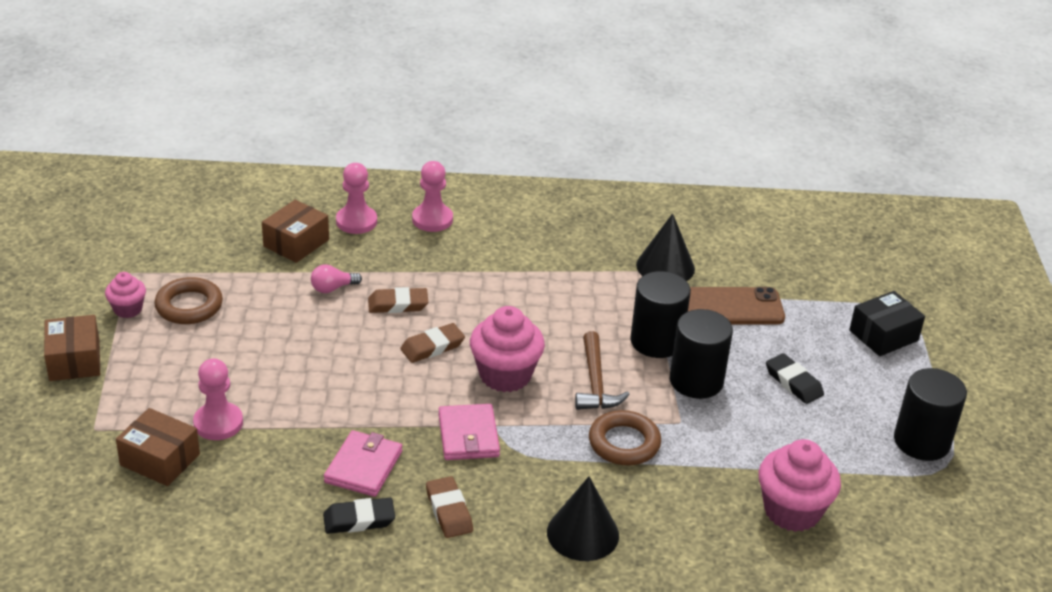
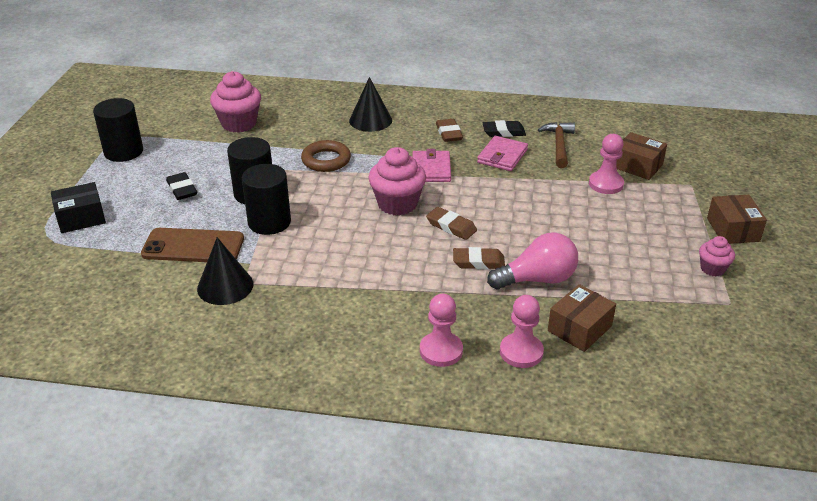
camera: 170 degrees left, 0 degrees up
brown ring [154,277,223,324] -> none
pink light bulb [311,264,362,293] -> pink light bulb [487,232,578,289], size x1.94
brown eraser [400,323,465,363] -> brown eraser turned 60 degrees clockwise [426,207,477,240]
brown hammer [575,331,630,410] -> brown hammer moved to [538,122,575,168]

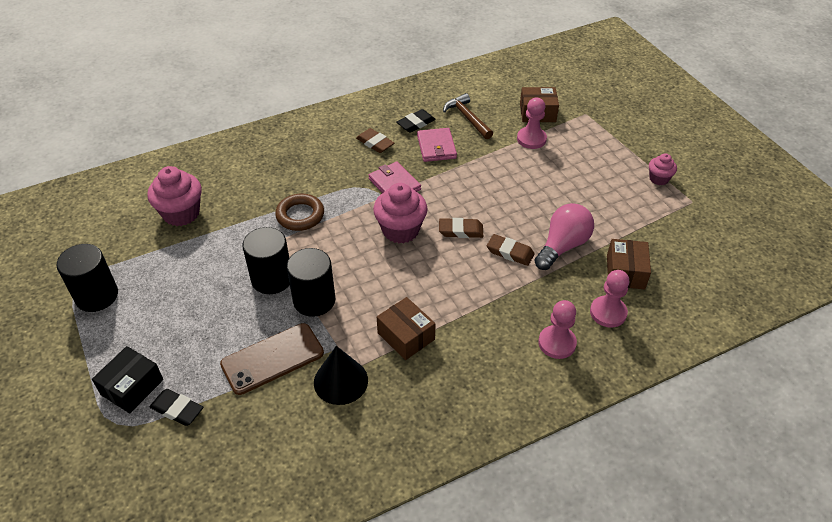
camera: 35 degrees left, 10 degrees up
black eraser [166,172,197,200] -> black eraser moved to [150,389,203,426]
black cone [349,77,392,132] -> none
brown eraser [453,247,505,270] -> brown eraser turned 60 degrees clockwise [487,234,535,266]
brown box [707,195,767,244] -> brown box moved to [377,297,436,360]

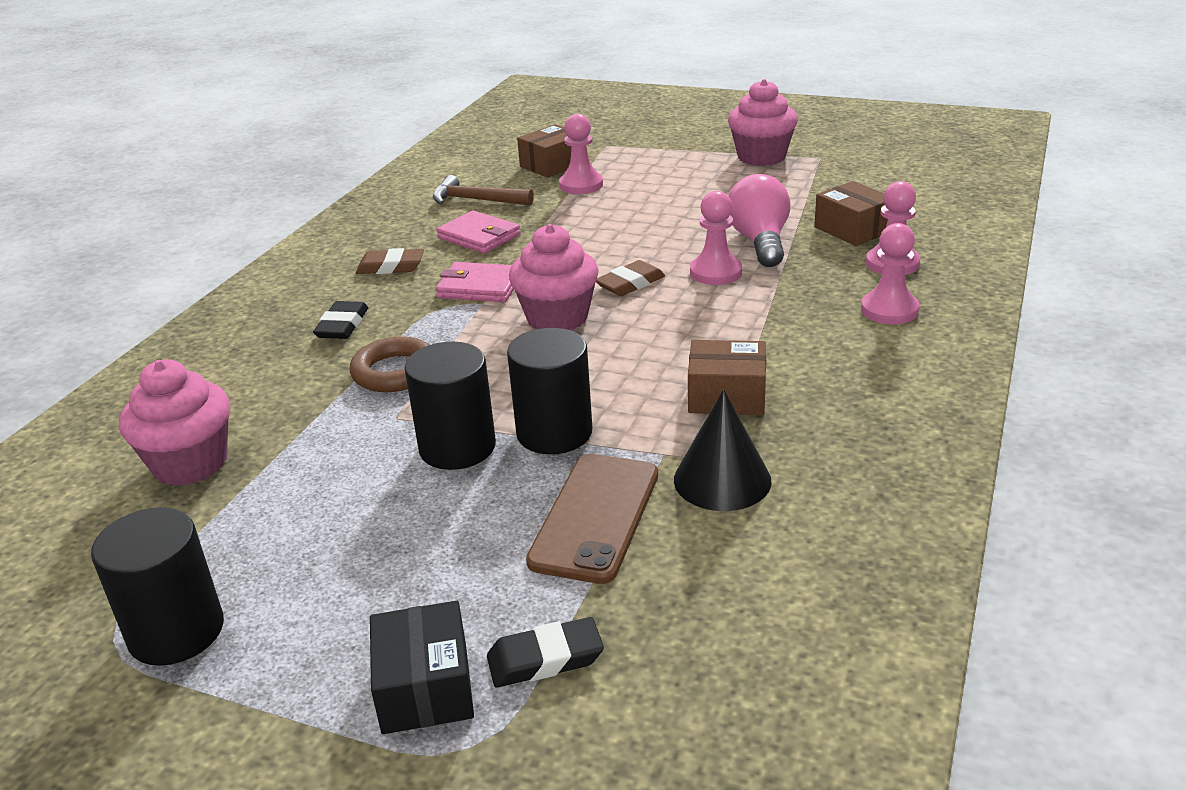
camera: 40 degrees left, 15 degrees down
black eraser [397,109,436,133] -> black eraser moved to [313,301,368,339]
brown eraser [487,234,535,266] -> pink pawn [690,191,742,285]
pink cupcake [649,153,677,185] -> pink cupcake [728,79,798,166], size x1.80

